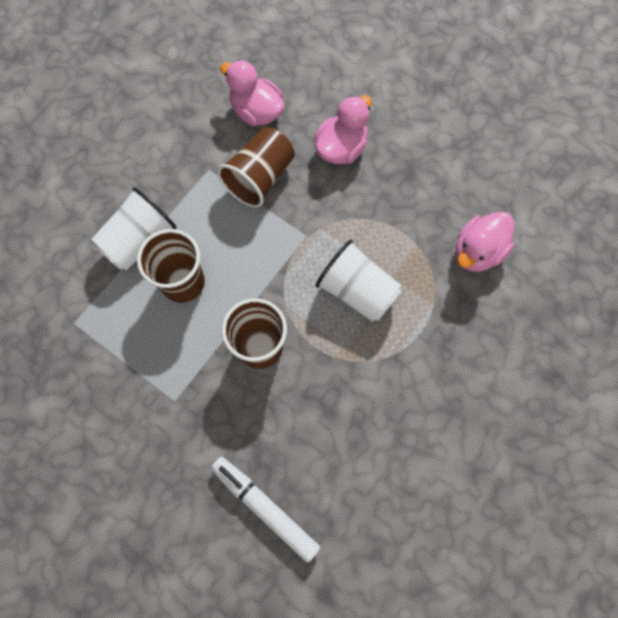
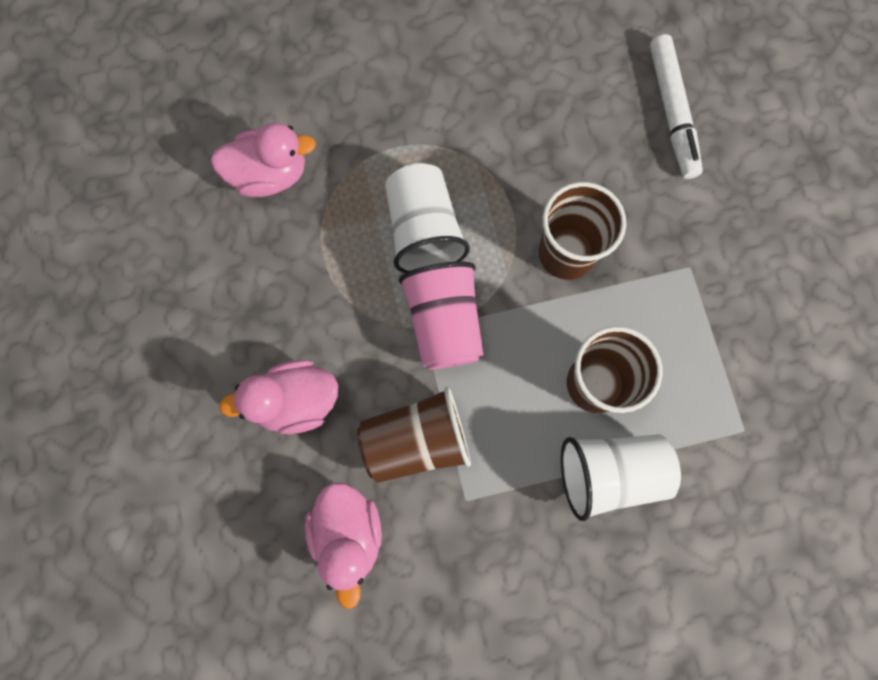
camera: 140 degrees left, 5 degrees up
none -> pink cup [399,262,483,370]

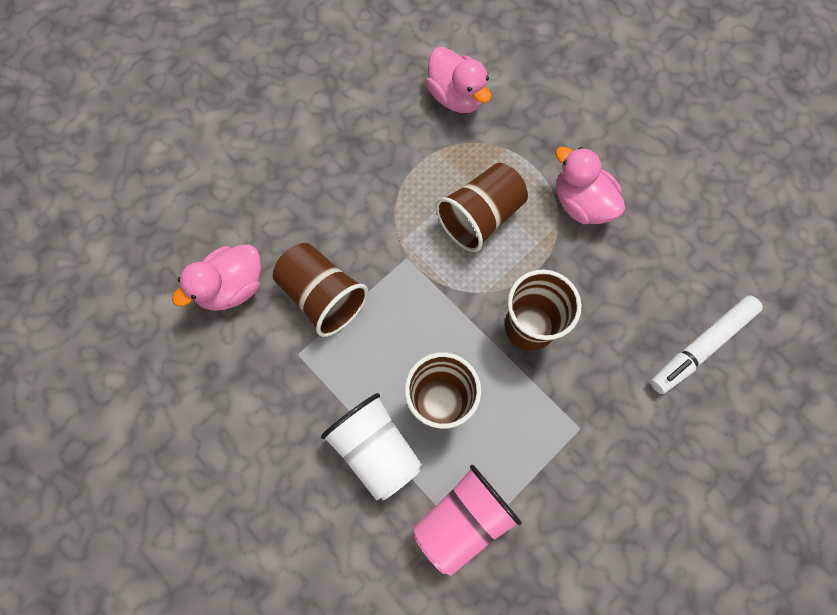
camera: 60 degrees right, 5 degrees down
pink duck [219,360,338,434] -> pink duck moved to [556,147,625,224]
white cup [385,163,470,273] -> brown cup [436,163,528,252]
pink cup [399,262,483,370] -> pink cup moved to [413,465,522,576]

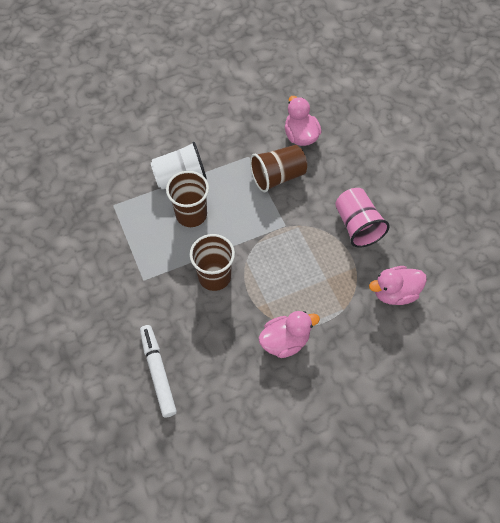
camera: 110 degrees right, 10 degrees down
pink cup [413,465,522,576] -> pink cup moved to [335,188,390,248]
brown cup [436,163,528,252] -> none

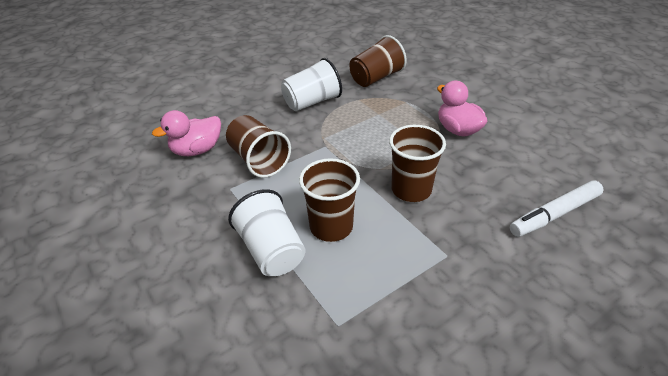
camera: 100 degrees left, 20 degrees down
pink cup [335,188,390,248] -> white cup [281,58,342,111]
pink duck [369,266,427,305] -> brown cup [349,35,406,87]

